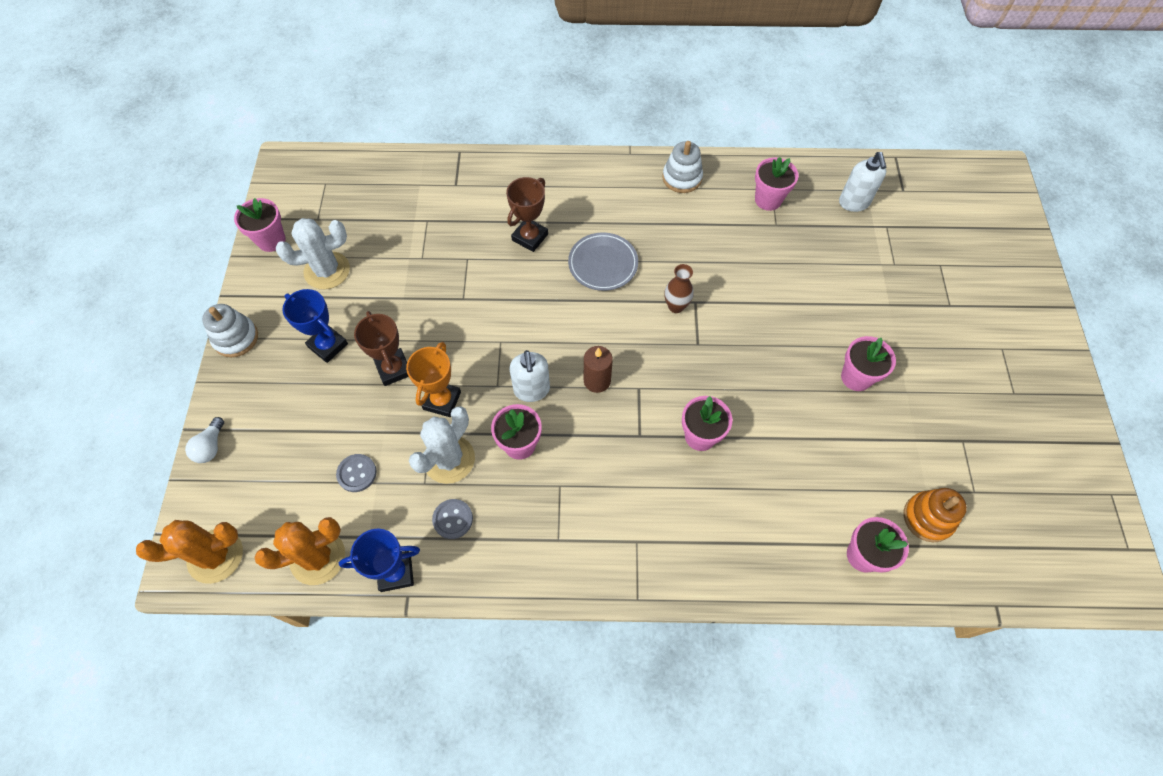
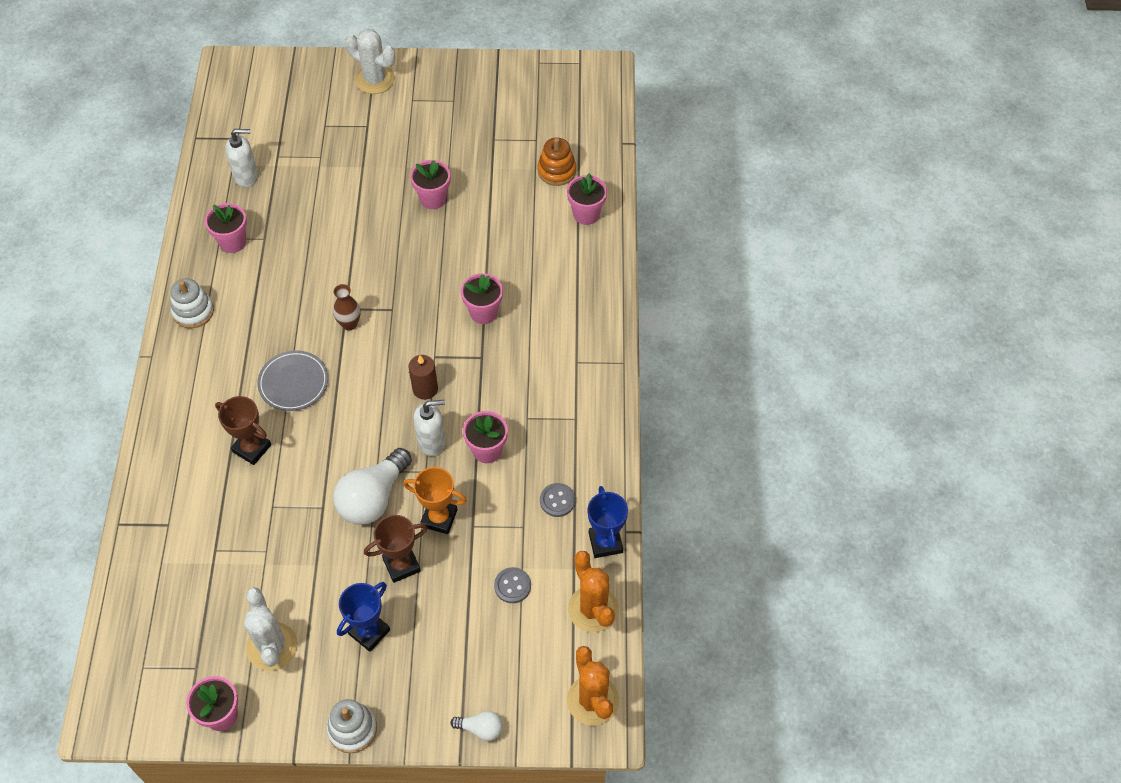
camera: 90 degrees left, 5 degrees down
white cactus [409,406,475,484] -> white cactus moved to [345,29,395,94]
none -> white light bulb [333,448,412,525]

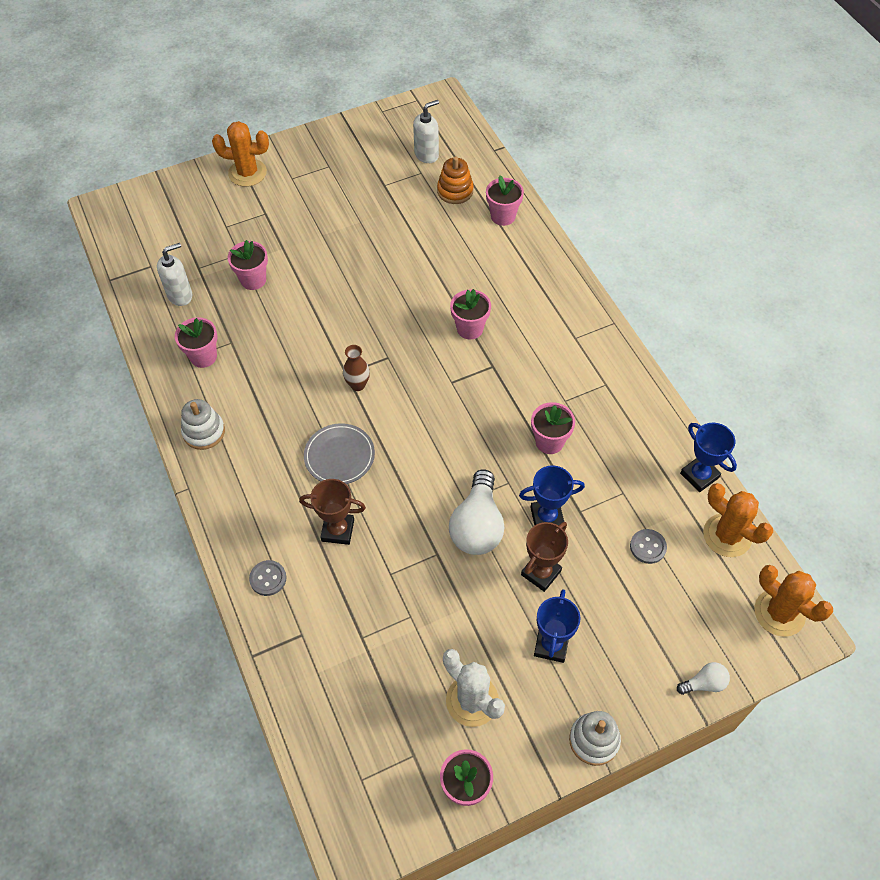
camera: 25 degrees left, 0 degrees up
white cactus [345,29,395,94] -> orange cactus [212,121,269,187]
orange trophy [403,467,467,534] -> blue trophy [519,465,585,526]
brown candle [409,355,438,400] -> none
pink flower pot [410,160,450,209] -> pink flower pot moved to [228,240,268,290]
white soap dispenser [414,400,445,456] -> white soap dispenser moved to [413,100,439,163]
grey button [540,483,575,517] -> grey button moved to [249,560,286,596]

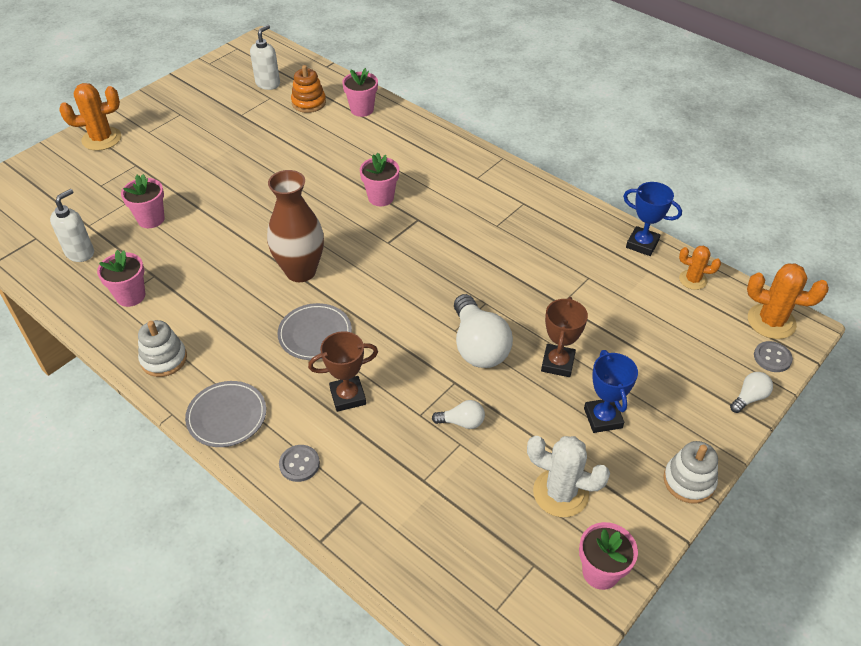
camera: 25 degrees left, 10 degrees down
brown vase [343,345,370,391] -> brown vase [267,170,324,282], size x2.00
blue trophy [519,465,585,526] -> none
pink flower pot [531,402,575,454] -> none
grey button [630,529,667,564] -> grey button moved to [754,341,793,372]
orange cactus [703,483,773,557] -> orange cactus [679,246,721,290], size x0.61
none -> grey plate [185,381,266,447]
none -> white light bulb [432,400,485,429]

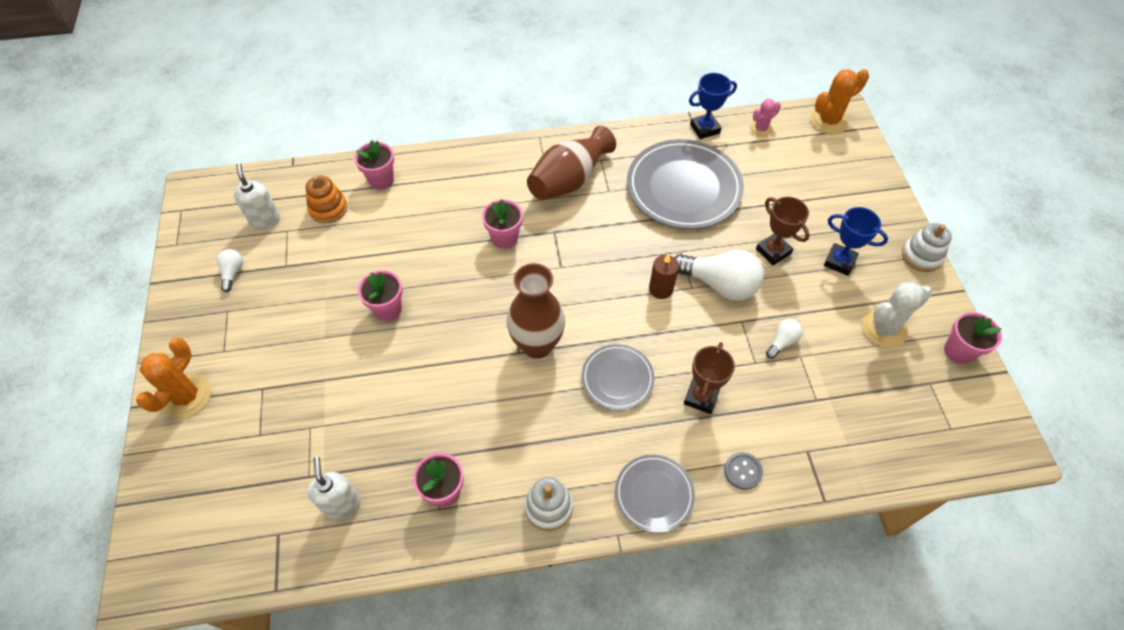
camera: 50 degrees left, 10 degrees up
pink flower pot [121,174,165,228] -> pink flower pot moved to [358,270,403,321]
orange cactus [679,246,721,290] -> pink cactus [750,99,781,137]
white light bulb [730,372,773,413] -> white light bulb moved to [217,249,243,292]
grey button [754,341,793,372] -> none
none -> brown vase [527,126,616,200]
none -> grey plate [627,139,744,229]
none -> brown candle [649,254,679,299]

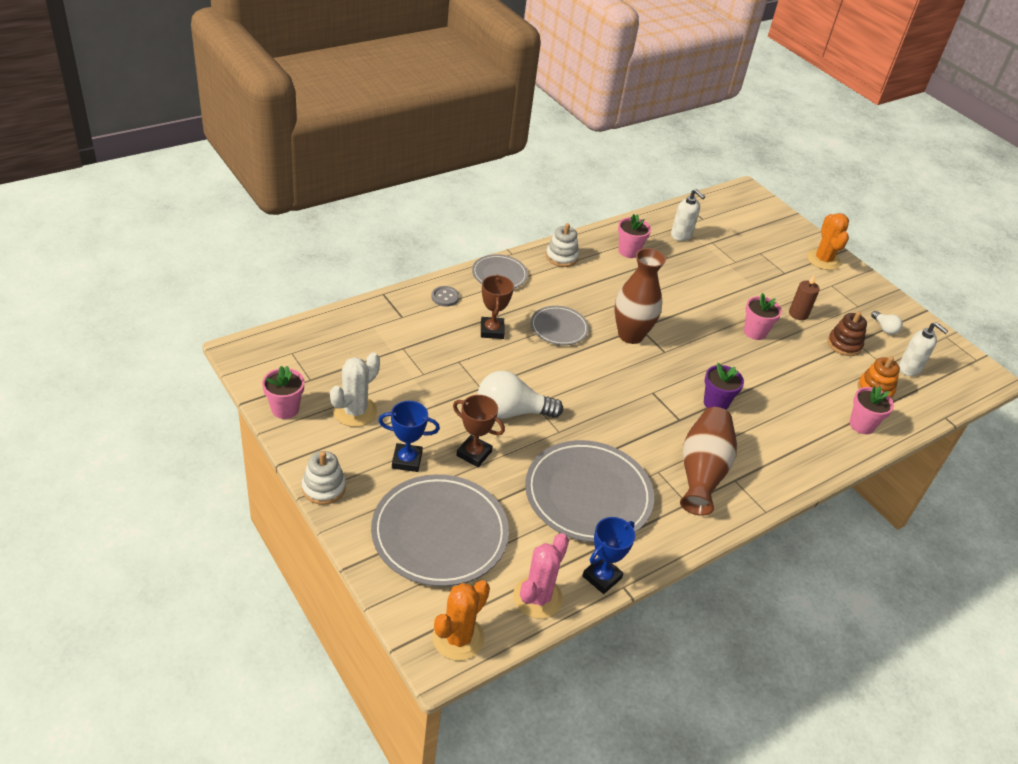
camera: 150 degrees right, 15 degrees down
pink flower pot [482,199,523,249] -> purple flower pot [704,363,744,410]
brown candle [649,254,679,299] -> brown candle moved to [789,275,820,320]
pink cactus [750,99,781,137] -> pink cactus [513,533,569,619], size x1.64
white light bulb [766,319,803,359] -> none
none -> grey plate [371,474,509,587]
none -> brown stacking toy [827,311,867,356]

